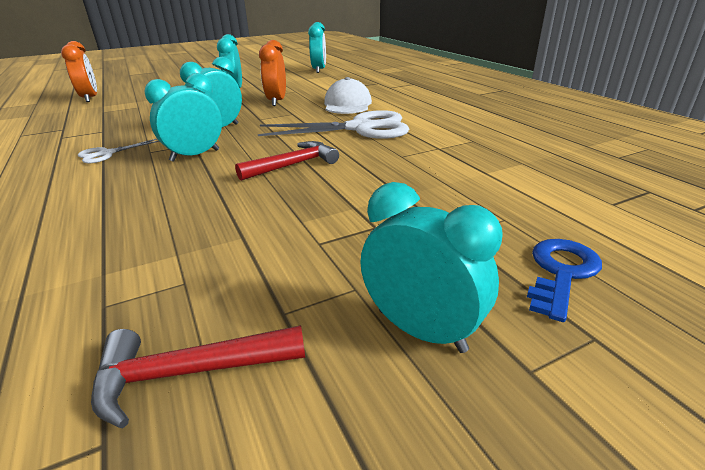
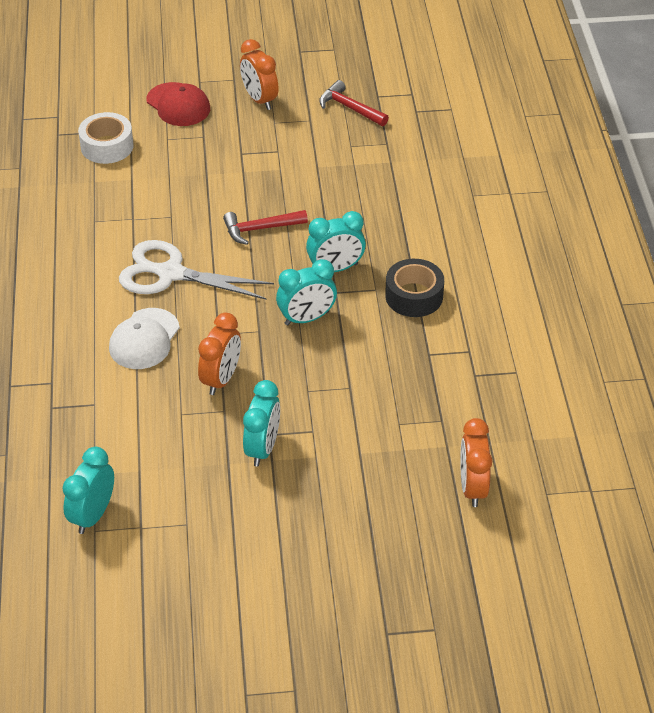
camera: 160 degrees left, 15 degrees up
white scissors [78,139,160,163] -> black tape [385,259,444,317]
red hammer [91,325,305,428] -> red hammer turned 150 degrees counterclockwise [319,80,389,126]
turquoise clock [360,182,503,353] -> orange clock [240,39,279,110]
blue key [527,239,602,322] -> red cap [146,82,210,126]
none -> white tape [78,112,134,164]

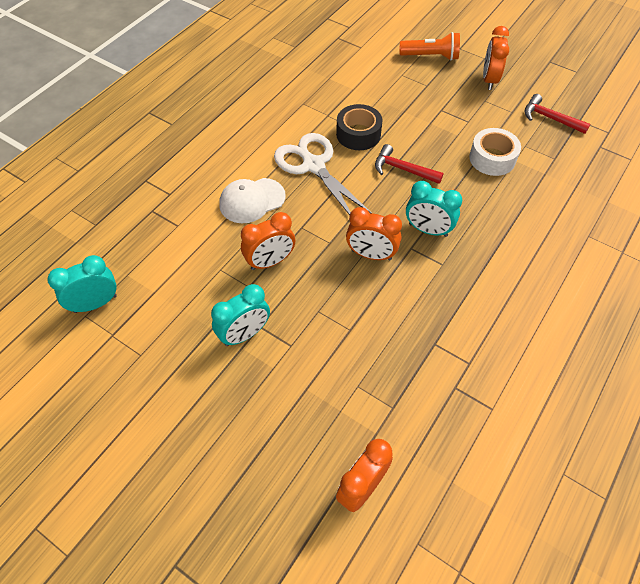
camera: 40 degrees right, 10 degrees up
white tape [78,112,134,164] -> white tape moved to [469,128,521,176]
red cap [146,82,210,126] -> orange flashlight [400,32,460,61]
turquoise clock [276,259,337,326] -> orange clock [346,207,402,260]
red hammer [319,80,389,126] -> red hammer turned 45 degrees counterclockwise [525,94,590,134]
black tape [385,259,444,317] -> black tape moved to [336,104,383,150]

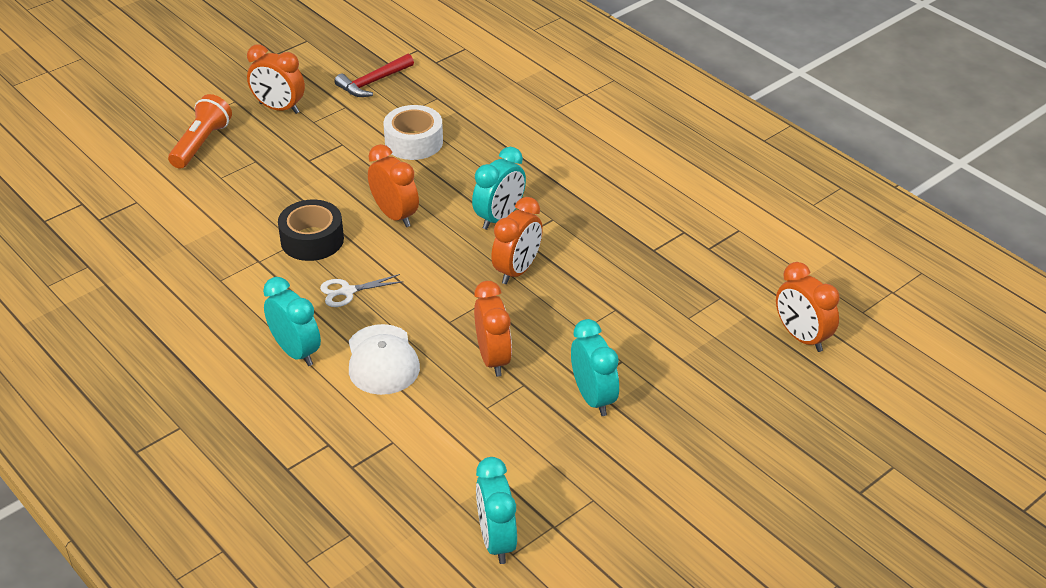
camera: 75 degrees left, 15 degrees down
white scissors [274,133,371,215] -> white scissors [320,274,403,307], size x0.47
red hammer [375,144,443,184] -> orange clock [368,144,419,227]
none -> turquoise clock [263,277,321,366]

